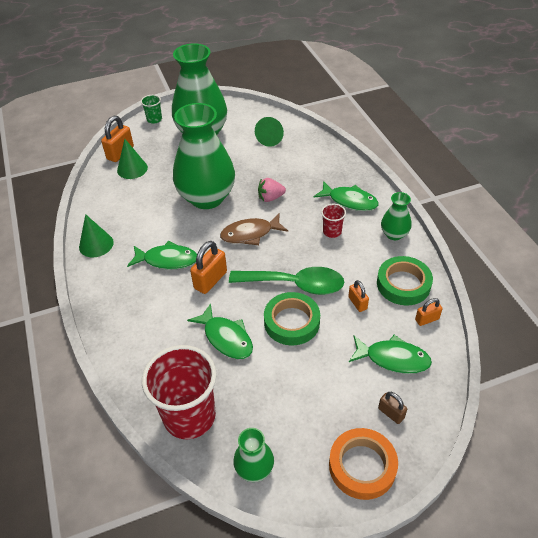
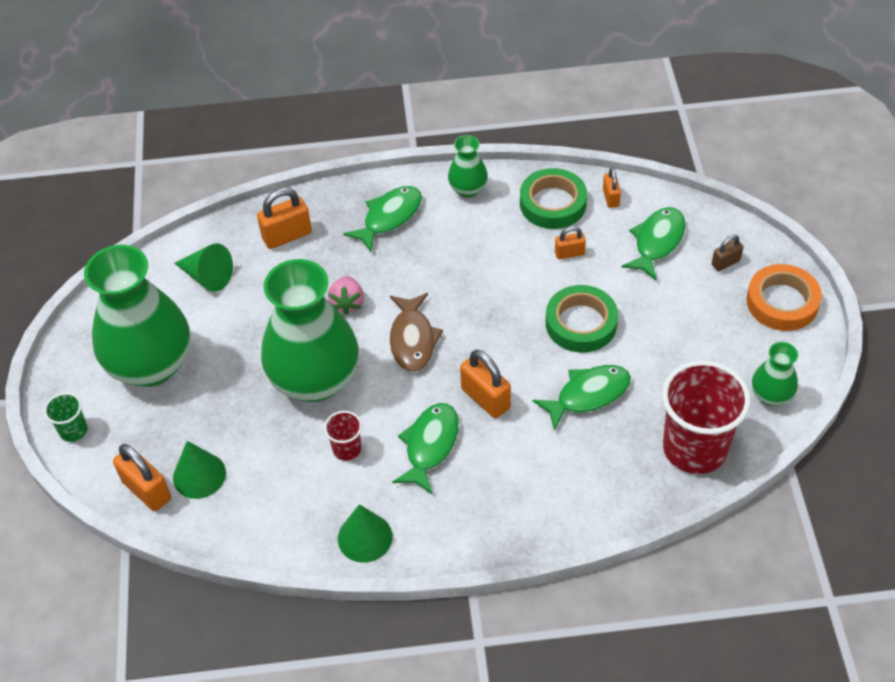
camera: 75 degrees left, 5 degrees up
green spoon [229,267,344,295] -> none
red cup [321,204,346,238] -> red cup moved to [324,411,362,461]
none -> orange padlock [257,188,312,249]

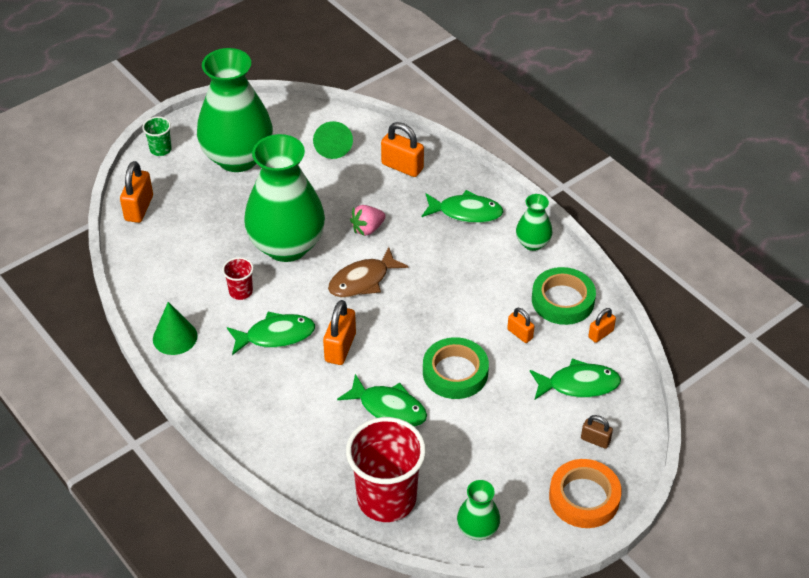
camera: 55 degrees right, 5 degrees down
green cone [173,441,226,499] -> none

